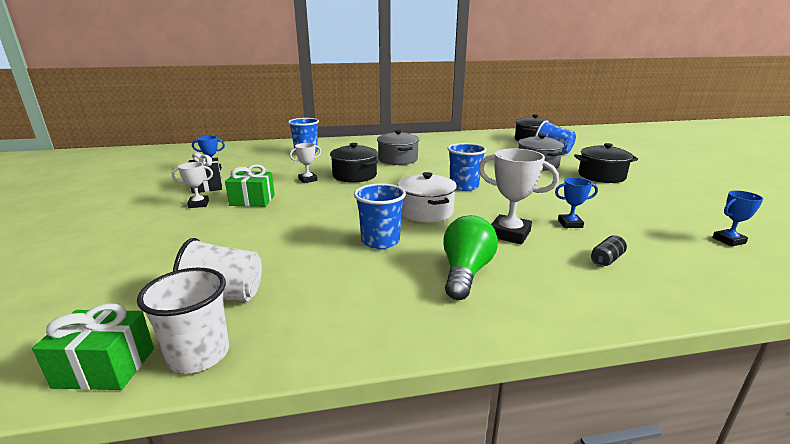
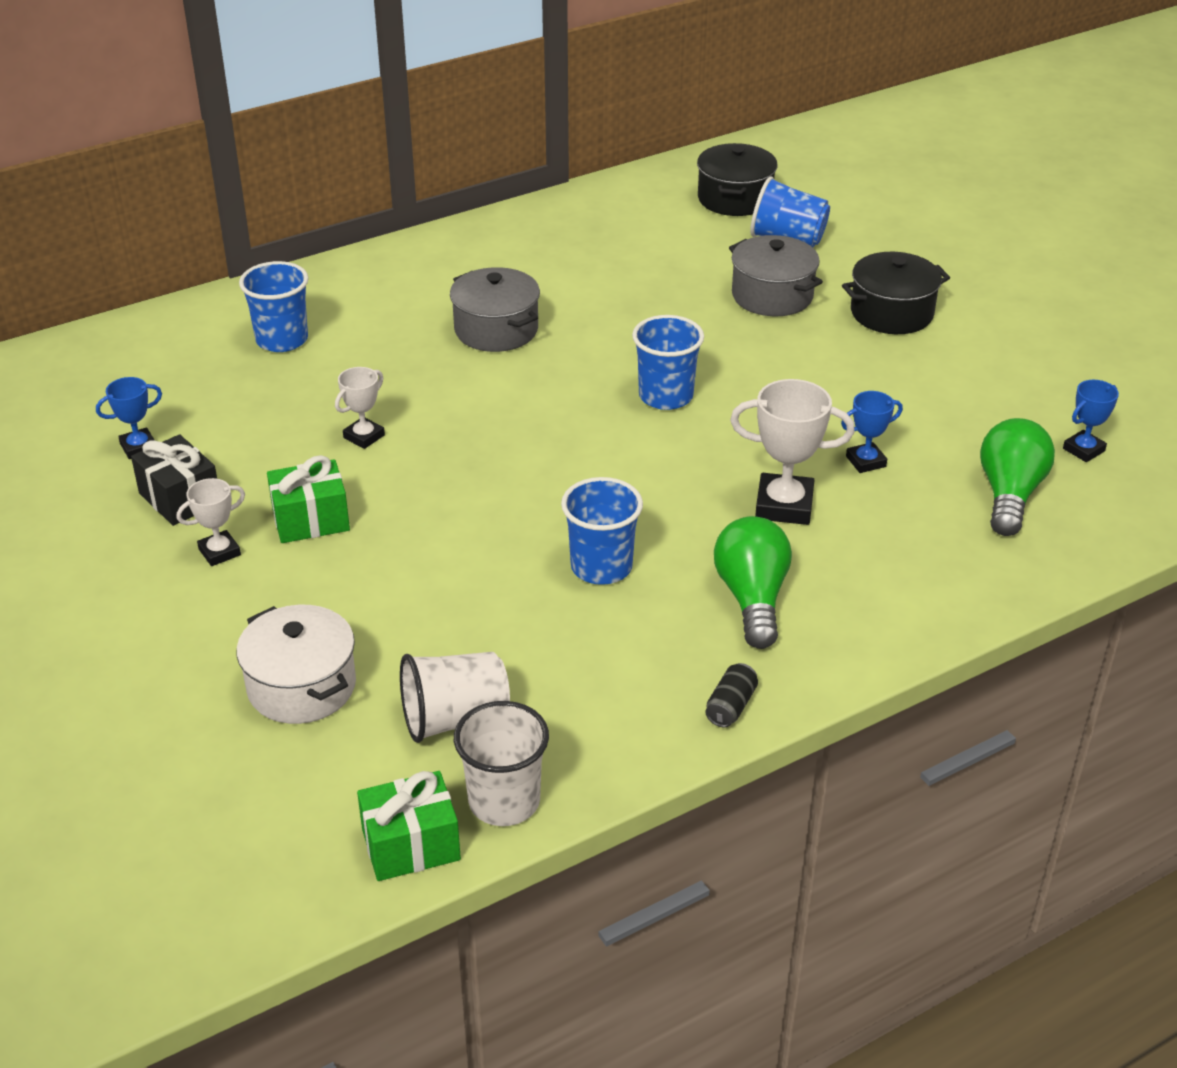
camera: 20 degrees left, 15 degrees up
black pot [330,143,378,183] -> none
white pot [398,172,457,222] -> white pot moved to [236,605,356,724]
black can [591,235,627,266] -> black can moved to [705,663,758,727]
none -> green light bulb [980,418,1055,536]

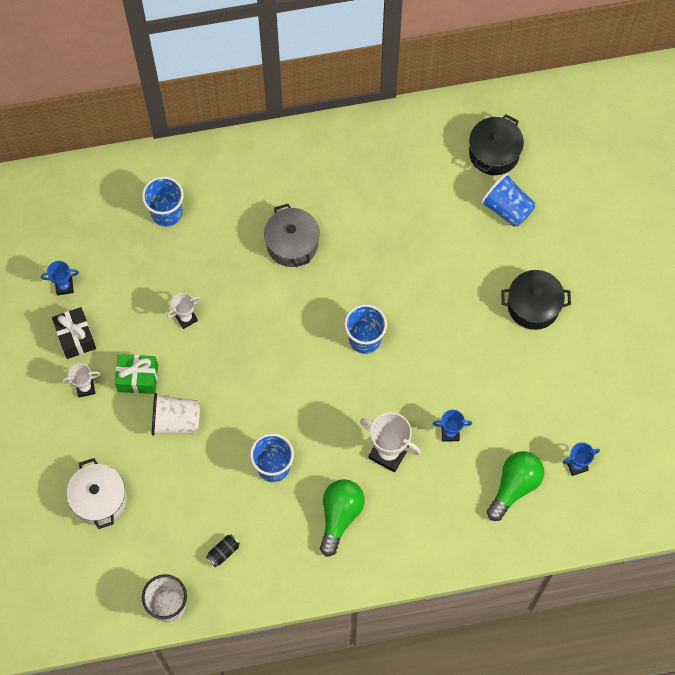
camera: 20 degrees right, 30 degrees up
green gift [357,771,461,881] -> none
white cup [400,652,510,743] -> white cup moved to [152,393,200,436]
black can [705,663,758,727] -> black can moved to [206,535,240,567]
grey pot [729,235,823,316] -> none

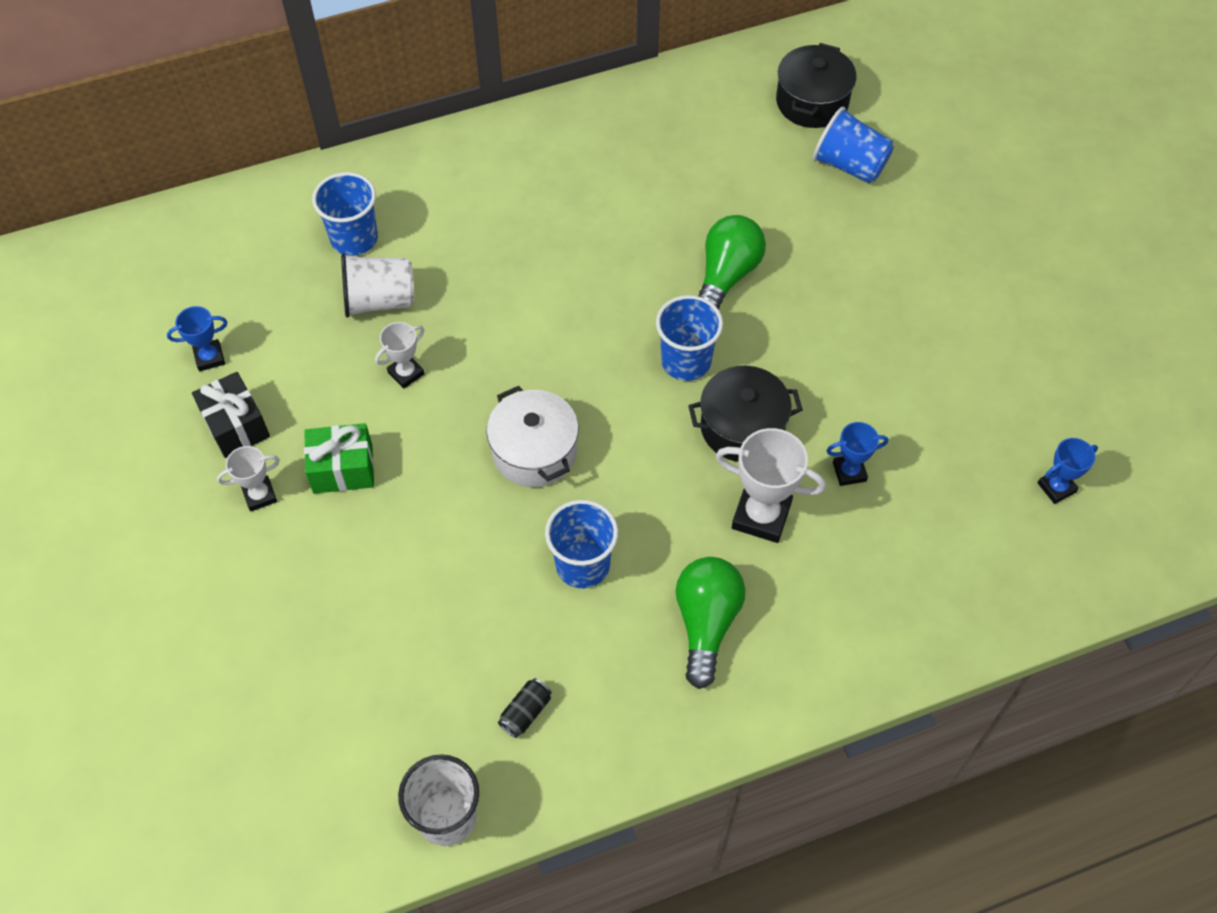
camera: 10 degrees left, 10 degrees down
white pot [66,458,127,529] -> white pot moved to [487,386,579,487]
white cup [152,393,200,436] -> white cup moved to [341,253,414,318]
grey pot [264,204,320,267] -> none
green light bulb [487,451,544,521] -> green light bulb moved to [698,215,766,309]
black pot [501,270,571,330] -> black pot moved to [688,366,803,462]

